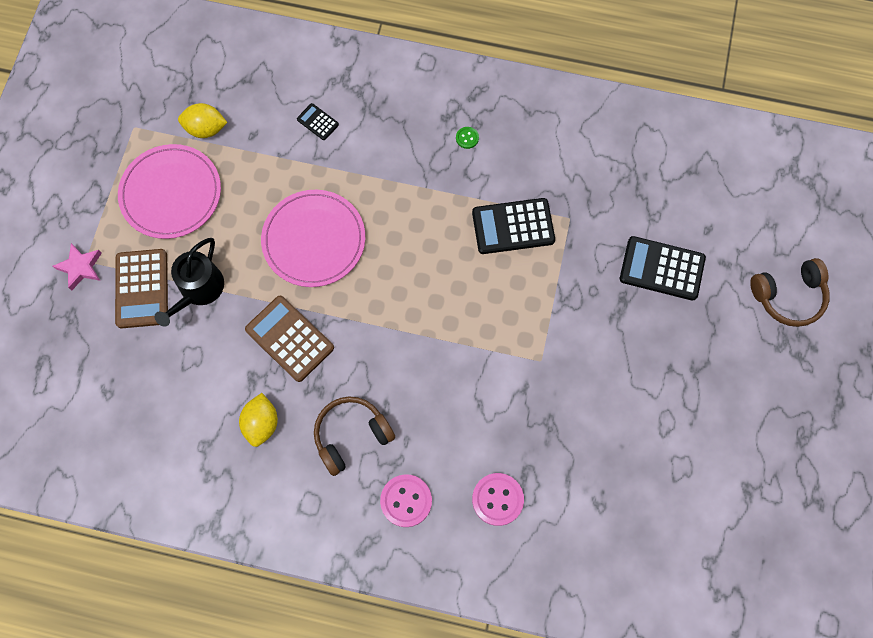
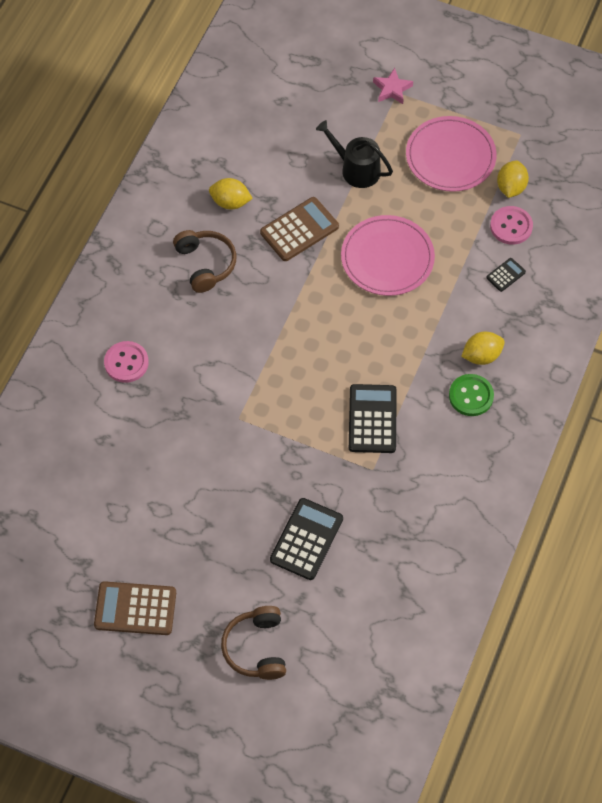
camera: 100 degrees right, 10 degrees down
brown calculator [115,249,168,328] -> brown calculator moved to [94,581,176,635]
pink button [380,474,432,527] -> pink button moved to [490,206,533,245]
green button [456,127,479,149] -> green button [449,374,494,416], size x1.99
none -> yellow lemon [461,332,505,365]

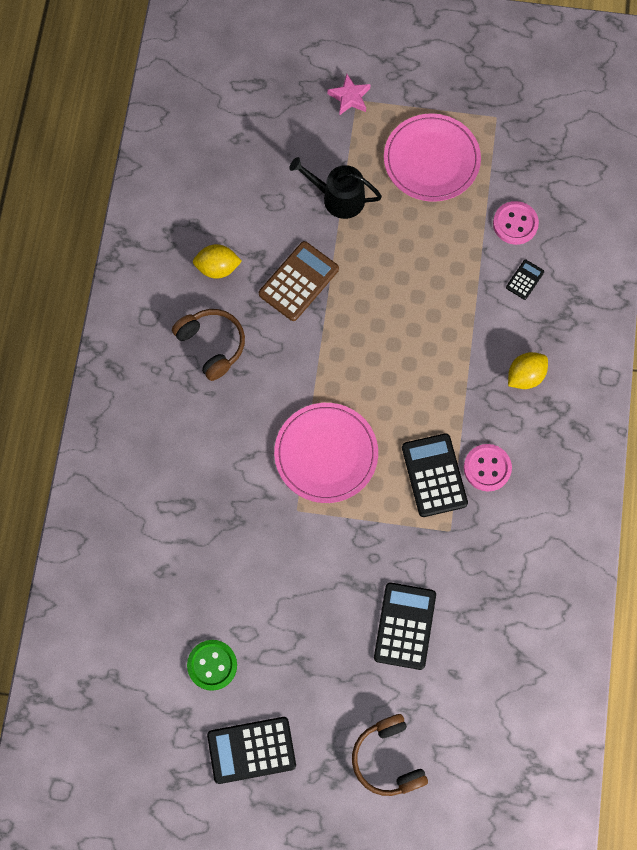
camera: 15 degrees left, 10 degrees up
brown calculator [94,581,176,635] -> black calculator [207,717,296,784]
pink button [104,341,149,383] -> pink button moved to [464,444,512,491]
pink plate [341,215,435,296] -> pink plate moved to [274,403,378,503]
green button [449,374,494,416] -> green button moved to [187,640,237,691]
yellow lemon [497,160,529,198] -> none

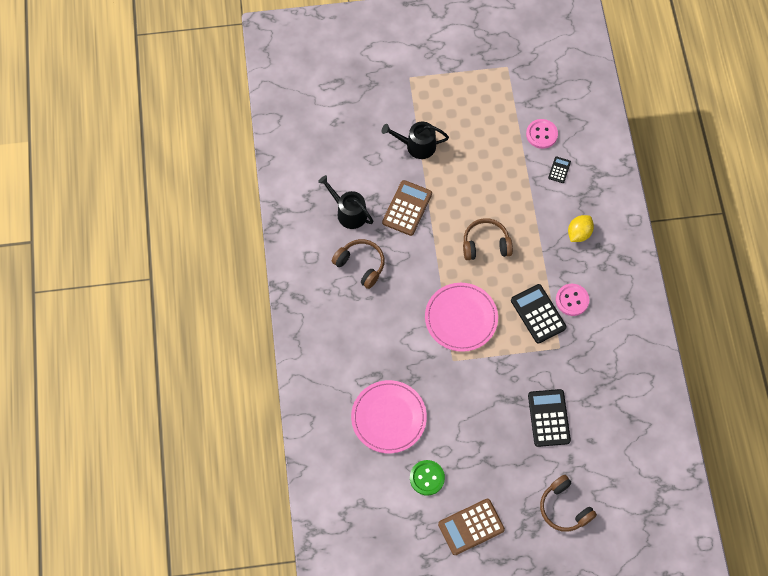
camera: 15 degrees left, 5 degrees down
yellow lemon [193,244,242,279] -> black watering can [318,175,373,229]
black calculator [207,717,296,784] -> brown calculator [438,499,505,555]
pink star [327,74,371,116] -> none
pink plate [384,113,481,202] -> pink plate moved to [351,380,427,453]
none -> brown headphones [463,218,513,260]

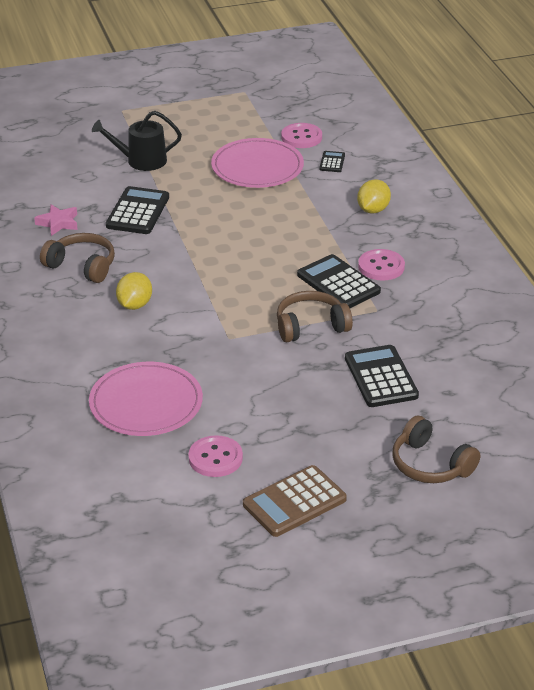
camera: 10 degrees left, 30 degrees down
black watering can [318,175,373,229] -> pink star [34,204,78,236]
brown calculator [382,180,432,236] -> black calculator [106,186,169,234]
green button [410,460,445,496] -> pink button [189,435,243,477]
pink plate [425,283,498,352] -> pink plate moved to [211,138,304,188]
brown headphones [463,218,513,260] -> brown headphones moved to [277,291,353,342]
none -> yellow lemon [116,272,152,310]

